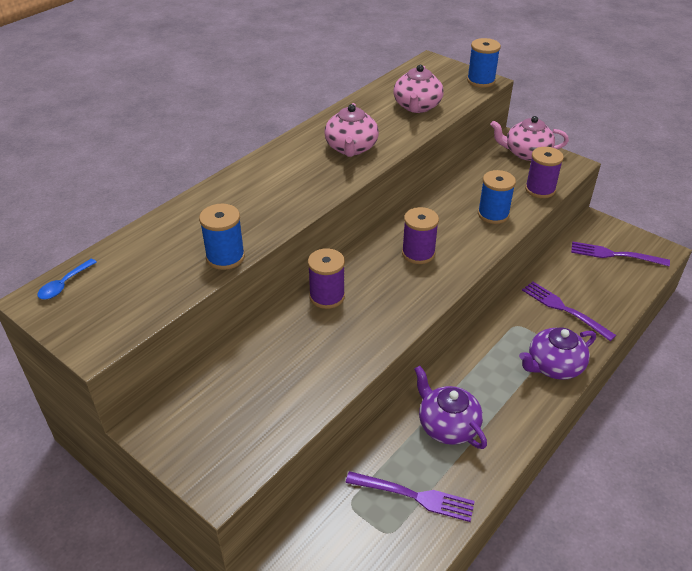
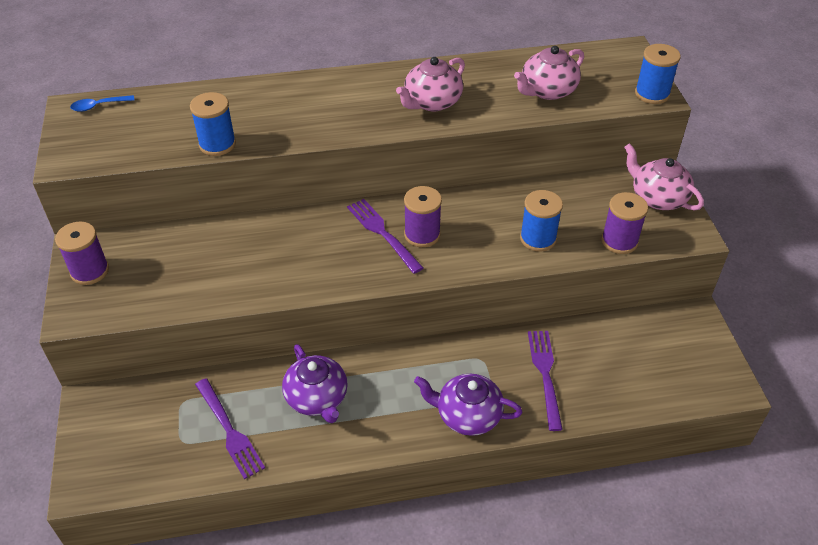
camera: 40 degrees right, 5 degrees up
purple spool [308,248,345,309] -> purple spool moved to [55,222,109,285]
purple teapot [414,366,487,449] -> purple teapot turned 150 degrees clockwise [282,344,348,423]
purple fork [571,241,670,266] -> purple fork moved to [347,199,423,274]

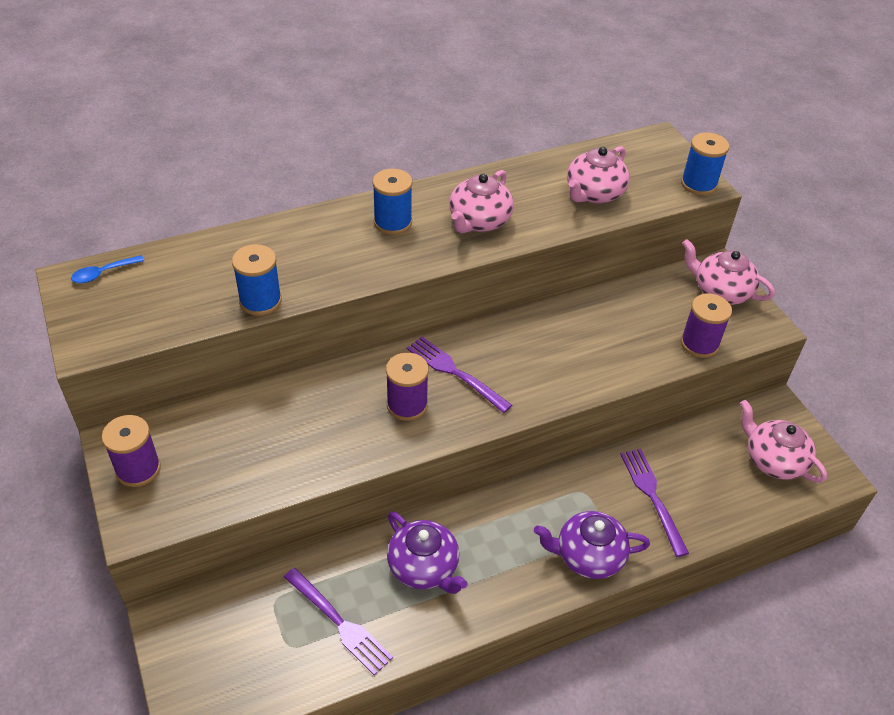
camera: 15 degrees left, 0 degrees up
purple spool [404,186,442,247] -> purple spool moved to [386,353,429,421]
blue spool [520,190,563,252] -> blue spool moved to [372,169,413,235]
none -> pink teapot [740,400,827,483]

